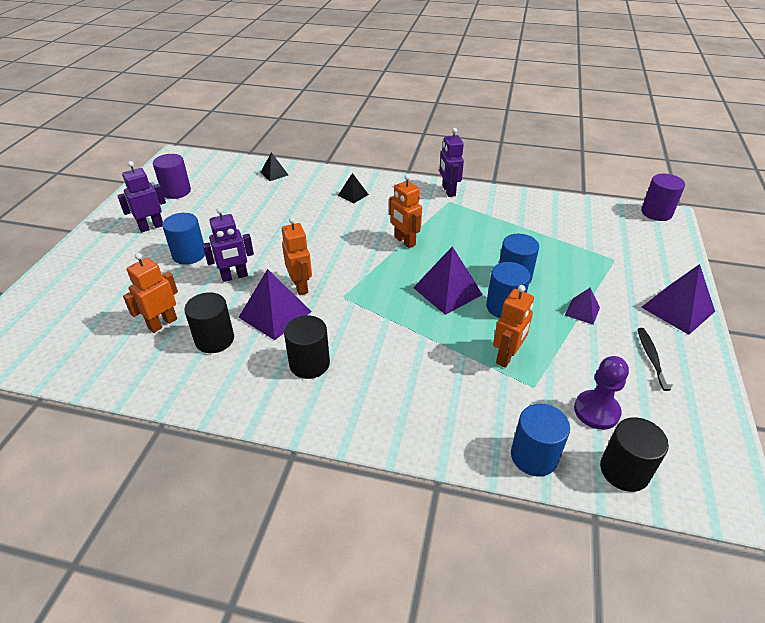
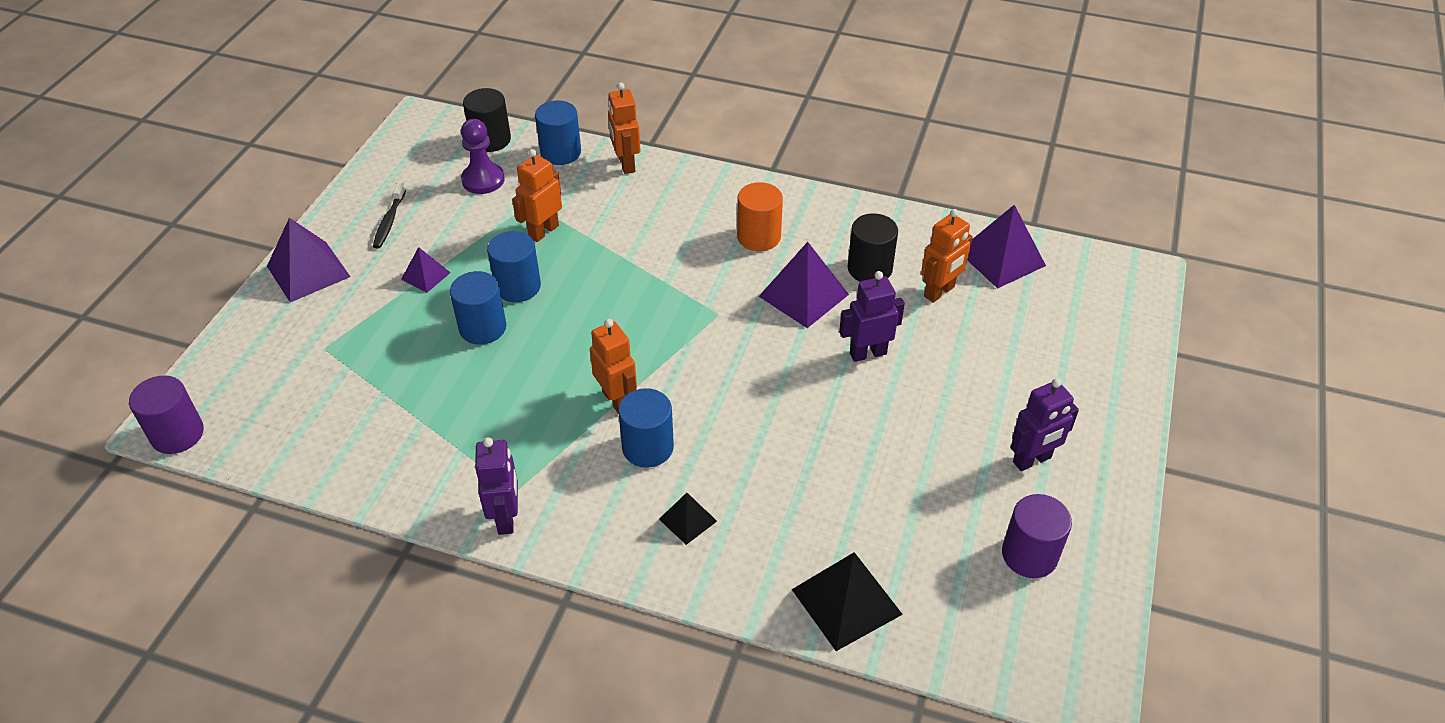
camera: 175 degrees left, 5 degrees up
blue cylinder [162,213,205,265] -> blue cylinder moved to [618,388,674,468]
black pyramid [260,152,288,181] -> black pyramid [792,552,903,651], size x1.82
orange robot [282,217,312,295] -> orange robot moved to [608,82,640,174]
black cylinder [284,315,330,379] -> orange cylinder [737,182,783,251]
purple pyramid [413,246,483,315] -> purple pyramid moved to [967,205,1046,288]

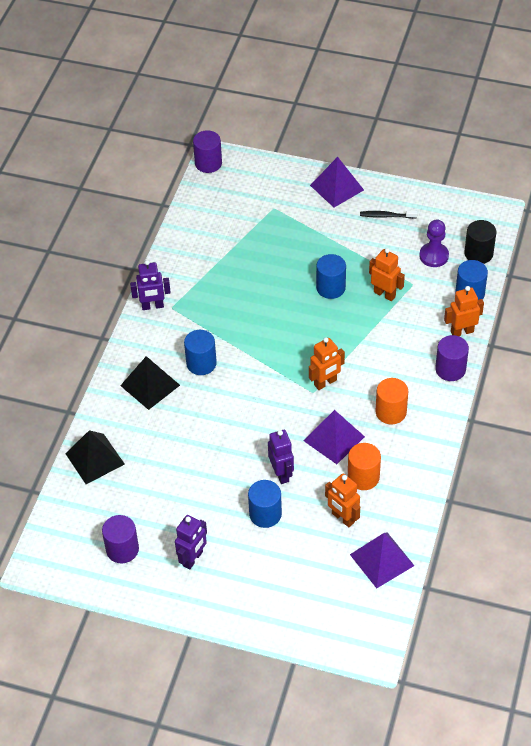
camera: 90 degrees right, 5 degrees up
purple pyramid [401,247,451,293] -> none
blue cylinder [450,271,507,345] -> blue cylinder moved to [248,480,282,528]
orange robot [590,319,637,414] -> orange robot moved to [309,337,345,390]
black pyramid [659,493,717,545] -> black pyramid [120,356,180,410], size x1.82
black cylinder [848,214,898,281] -> orange cylinder [348,443,381,490]
purple robot [1010,378,1079,471] -> purple robot turned 120 degrees counterclockwise [175,515,207,569]
none -> purple cylinder [435,335,469,381]

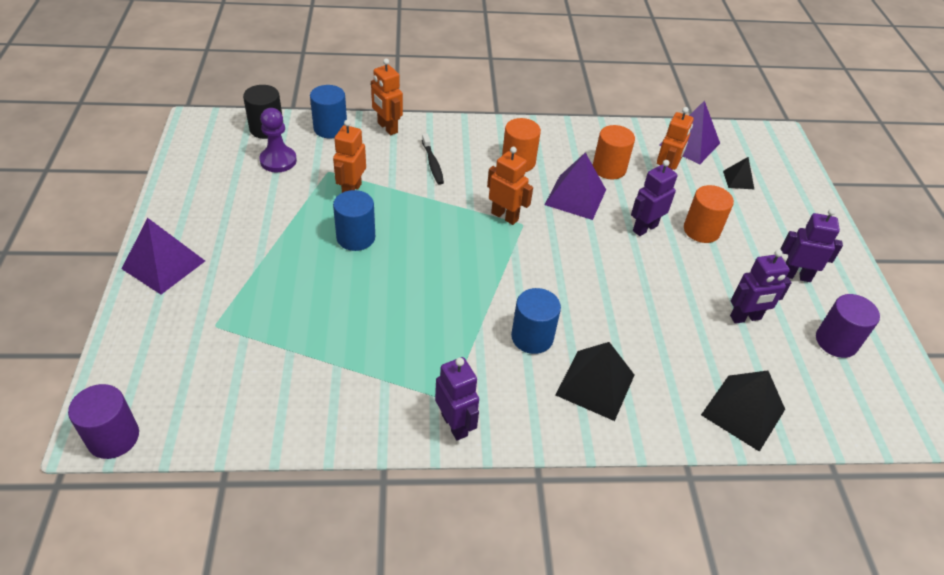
camera: 115 degrees left, 5 degrees down
blue cylinder [248,480,282,528] -> orange cylinder [684,185,734,243]
black toothbrush [360,210,418,219] -> black toothbrush moved to [422,133,444,185]
purple cylinder [435,335,469,381] -> none
none -> black pyramid [723,157,754,189]
none -> purple robot [730,250,792,324]

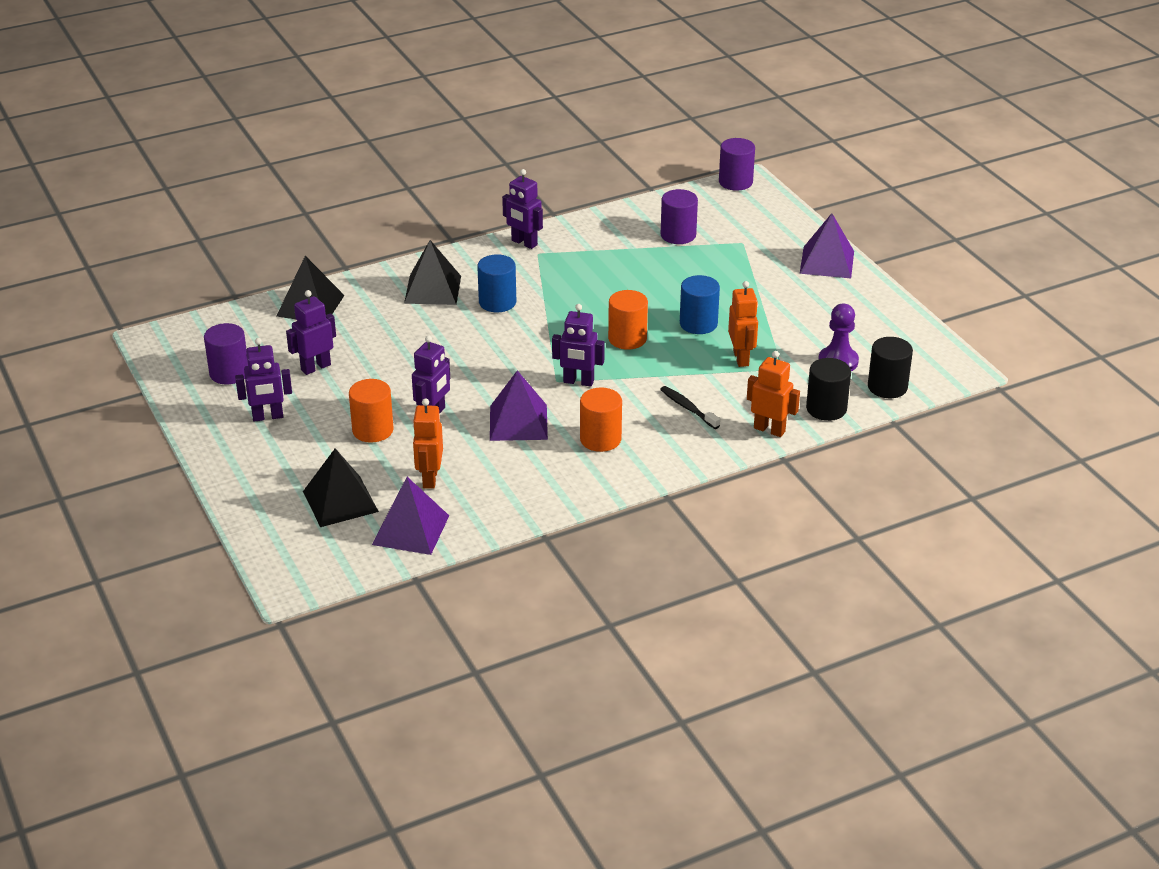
camera: 160 degrees right, 10 degrees down
blue cylinder [310,85,347,139] -> black cylinder [806,358,851,421]
orange robot [487,147,533,225] -> purple robot [552,304,605,386]
orange cylinder [593,125,635,180] -> orange cylinder moved to [608,290,648,350]
black pyramid [723,157,754,189] -> black pyramid [303,448,379,527], size x1.82
none -> purple cylinder [661,189,698,244]

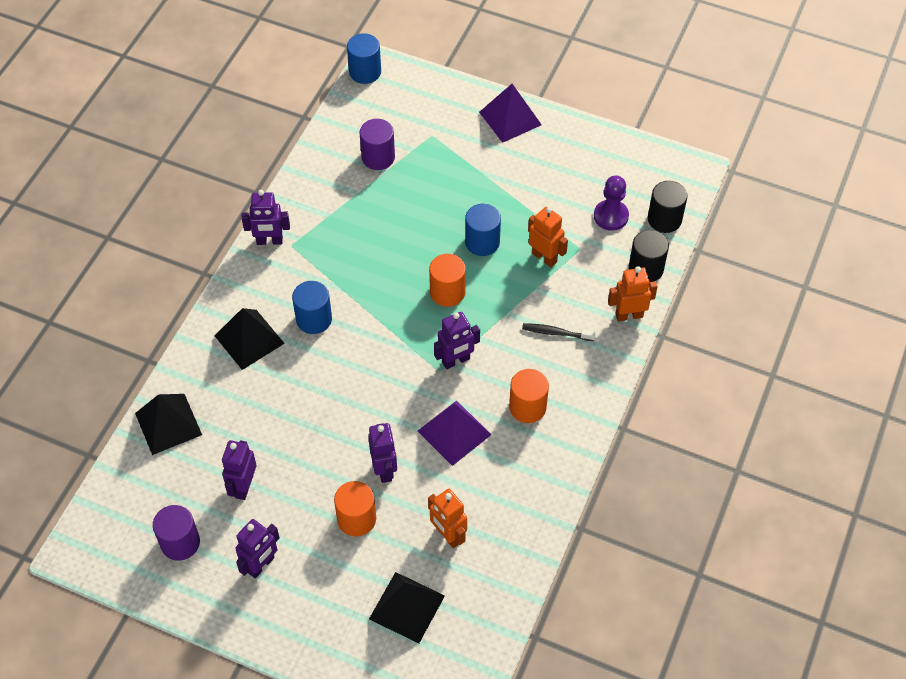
camera: 40 degrees left, 20 degrees up
purple pyramid [372,477,449,555] -> none
purple cylinder [719,138,755,191] -> blue cylinder [347,33,381,84]

